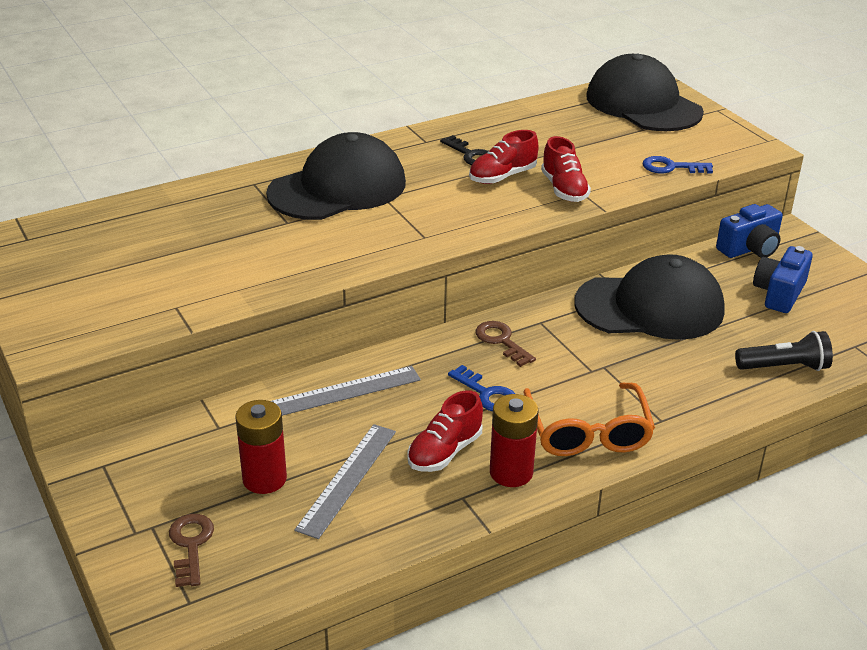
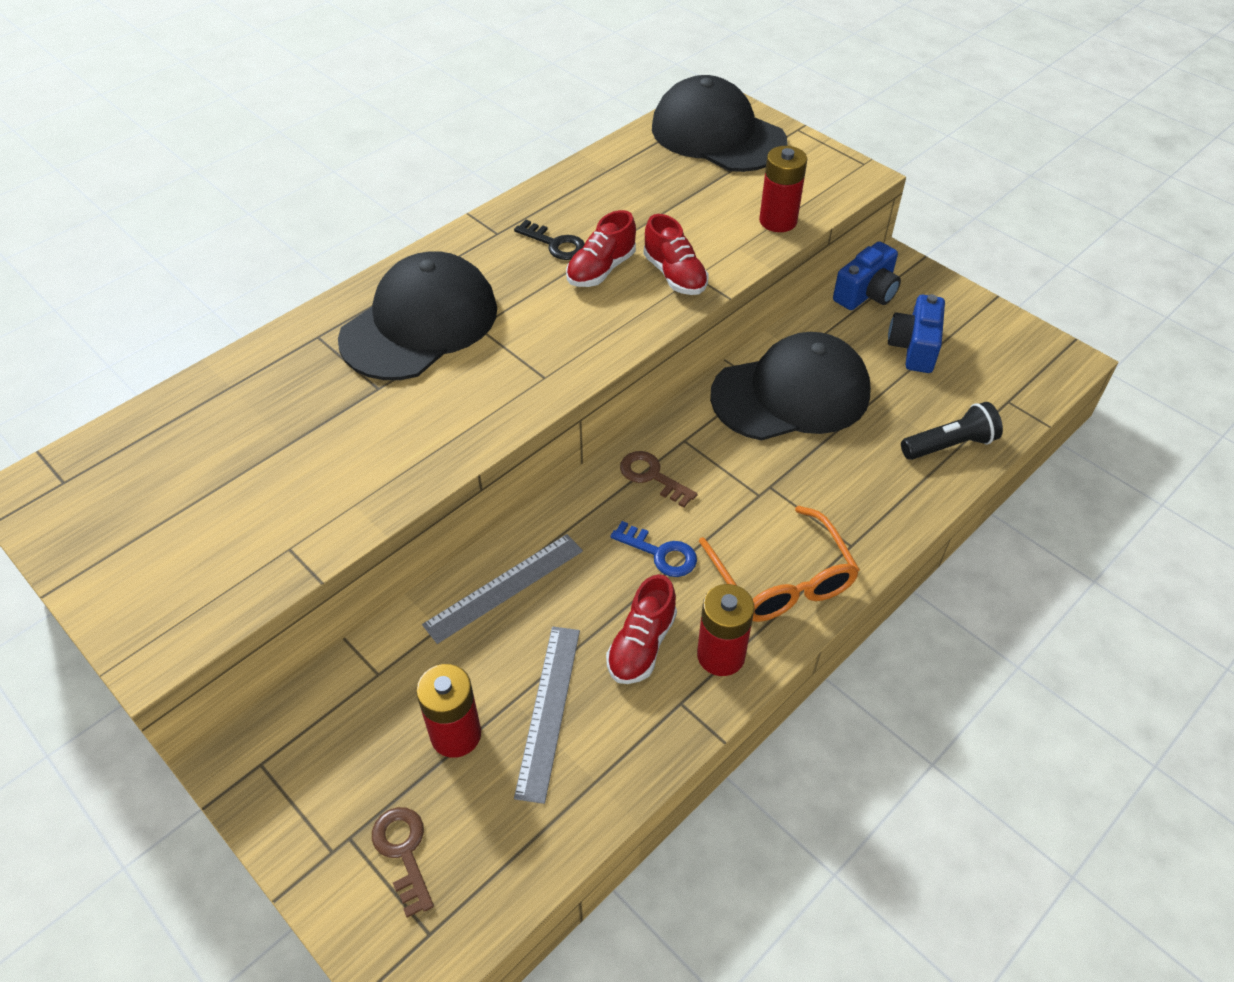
camera: 15 degrees left, 15 degrees up
blue key [643,156,713,173] -> red battery [759,146,807,232]

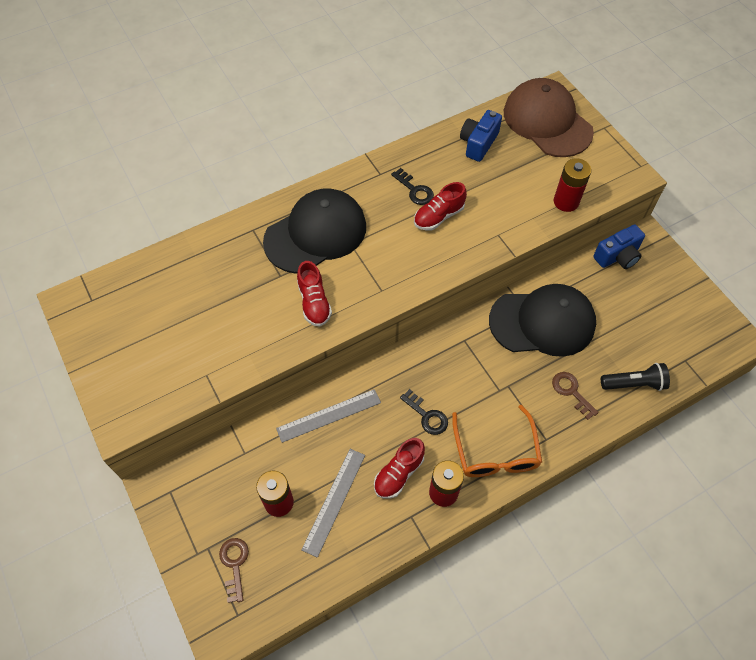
camera: 15 degrees right, 10 degrees up
blue key [610,521,697,577] -> black key [400,389,448,435]
brown key [620,451,697,508] -> brown key moved to [552,372,599,420]
red shoe [643,214,709,295] -> red shoe moved to [297,261,332,327]
black cap [652,75,788,172] -> brown cap [504,78,594,157]
blue camera [888,294,945,373] -> blue camera moved to [460,110,502,162]

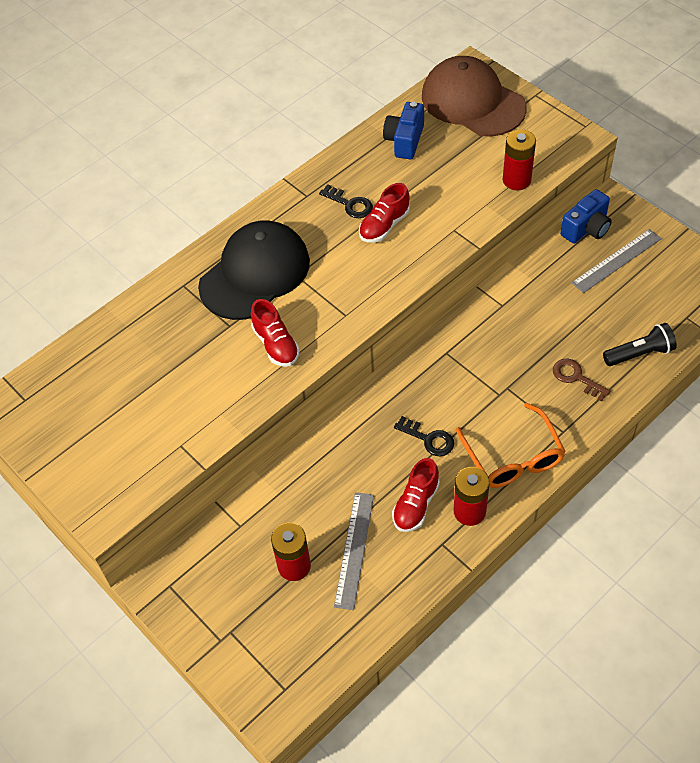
camera: 10 degrees left, 5 degrees down
brown key [219,538,249,603] -> none
grey ruler [276,389,381,443] -> grey ruler moved to [572,229,662,293]
black cap [489,284,596,357] -> none

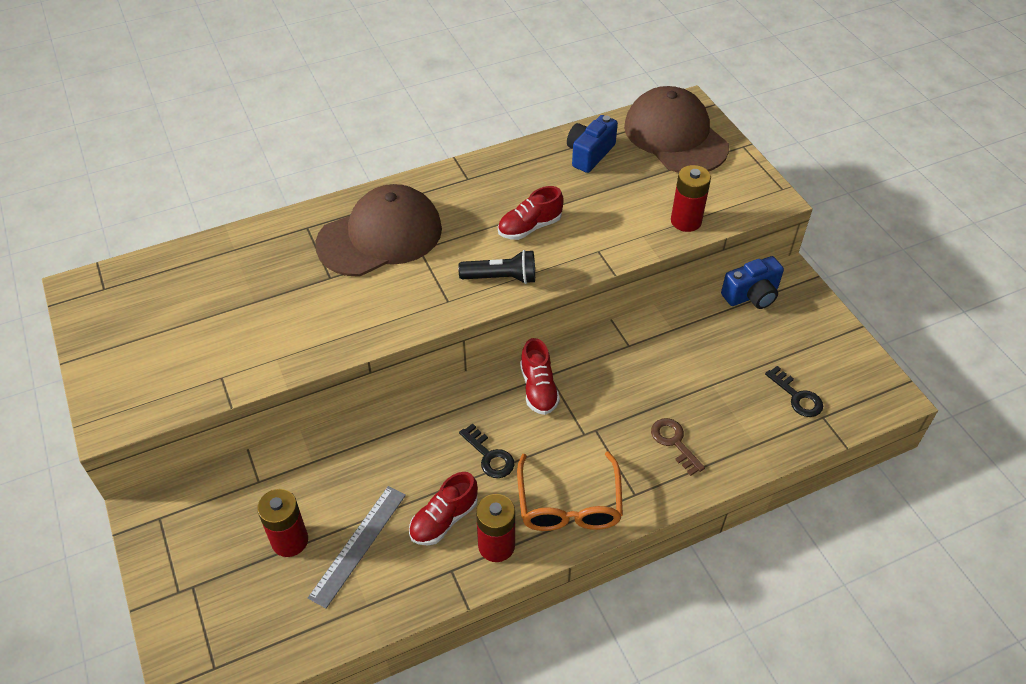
camera: 15 degrees right, 5 degrees down
black cap [198,220,310,320] -> brown cap [315,184,442,277]
red shoe [251,299,300,367] -> red shoe moved to [520,338,560,415]
black key [319,184,373,218] -> black key moved to [765,366,823,417]
grey ruler [572,229,662,293] -> none
black flashlight [603,323,677,366] -> black flashlight moved to [458,250,535,284]

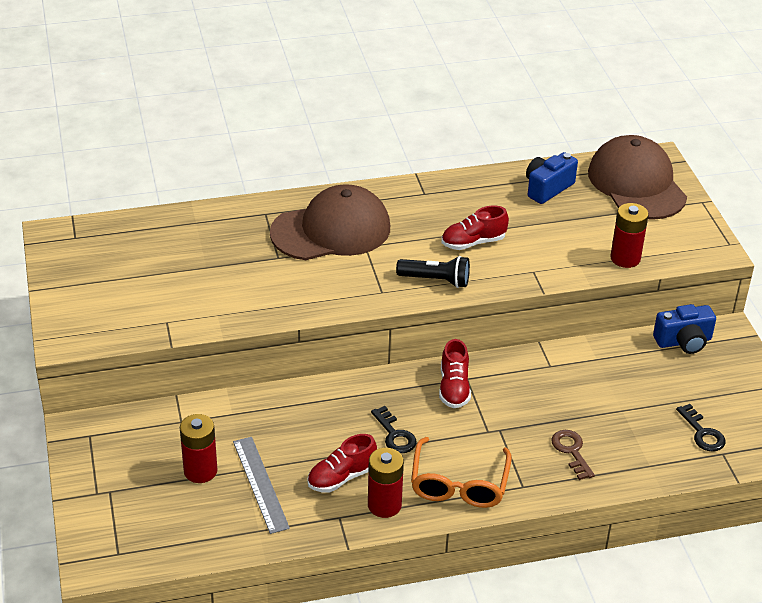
camera: 10 degrees right, 10 degrees down
grey ruler [308,486,406,608] -> grey ruler turned 60 degrees counterclockwise [233,437,290,534]

